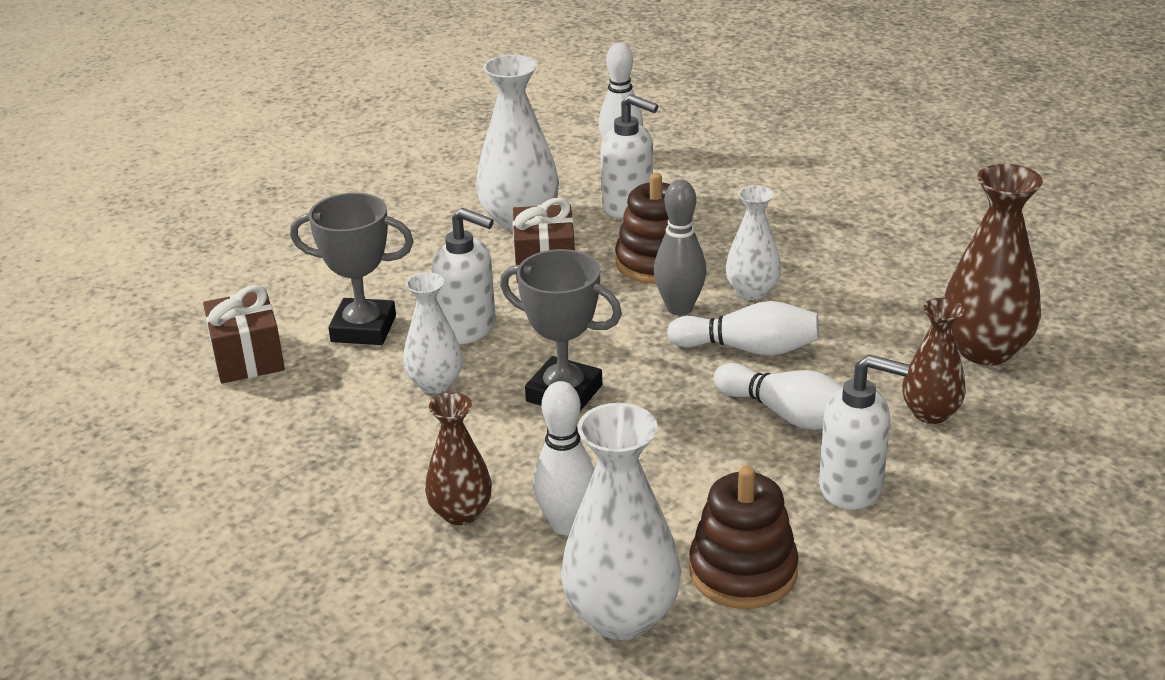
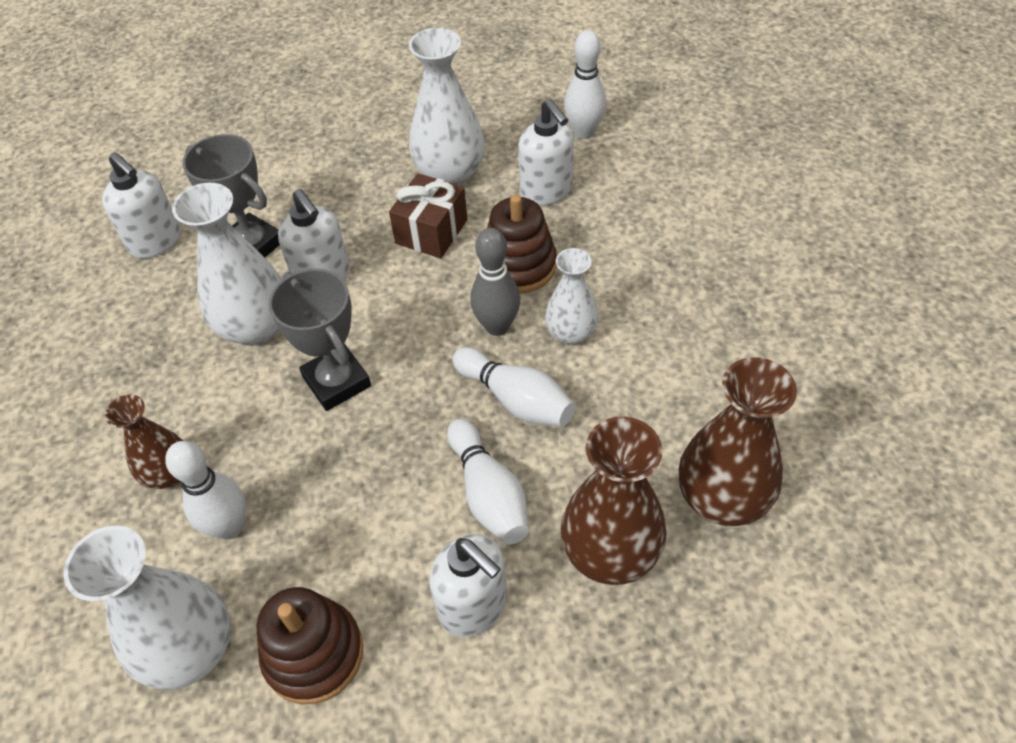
camera: 30 degrees right, 20 degrees up
brown gift [203,285,285,383] -> white soap dispenser [102,152,181,259]
white vase [403,272,463,394] -> white vase [172,183,282,346], size x1.63
brown vase [902,298,966,424] -> brown vase [561,416,667,585], size x1.63

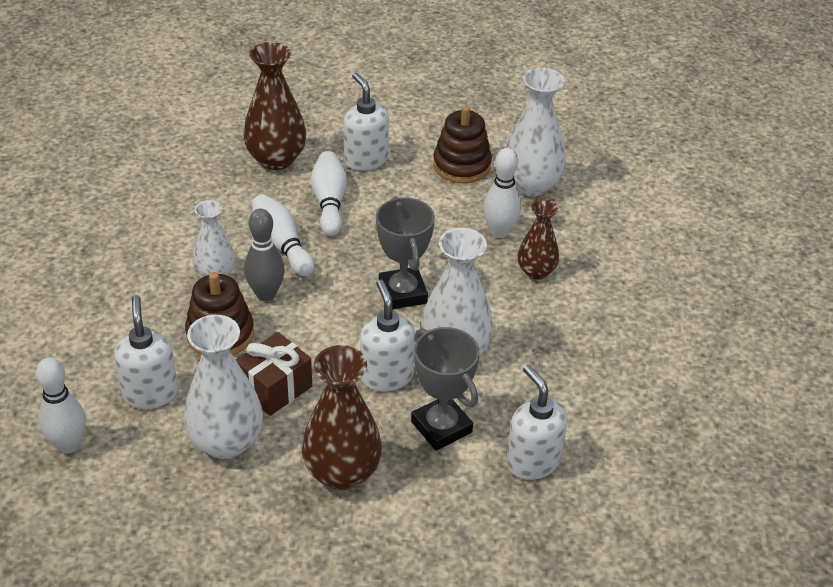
camera: 165 degrees left, 10 degrees down
brown vase [679,357,797,526] -> brown vase moved to [302,345,382,490]

